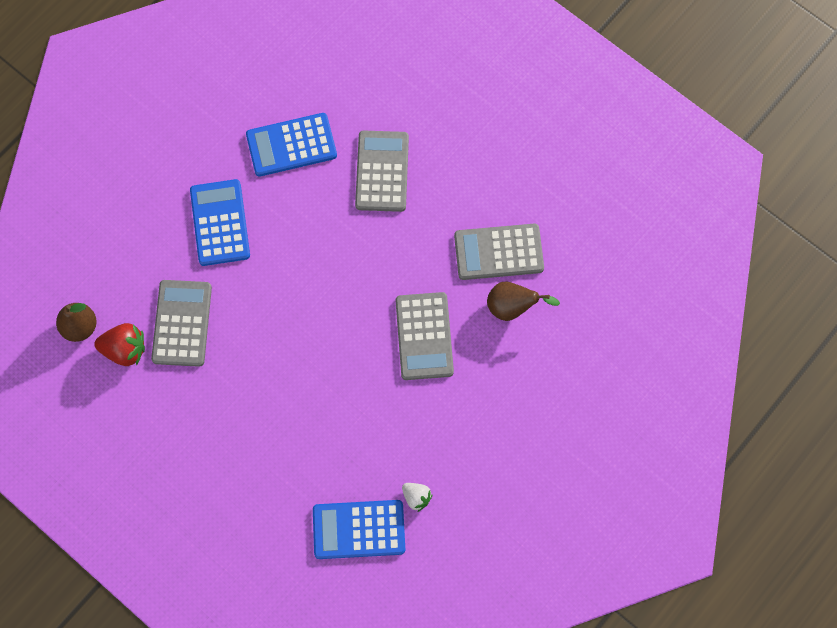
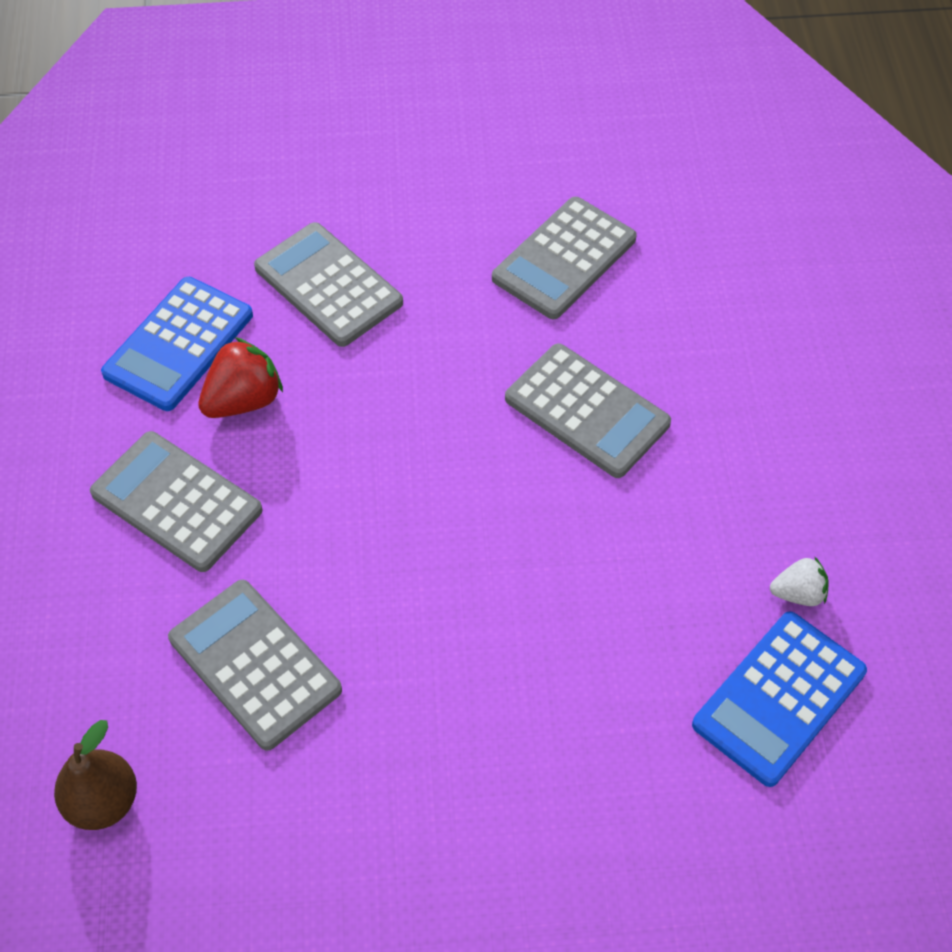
camera: 45 degrees left, 15 degrees down
red strawberry [94,323,145,366] -> red strawberry moved to [198,337,283,418]
blue calculator [190,179,250,266] -> grey calculator [90,431,263,572]
brown pear [487,282,560,321] -> none

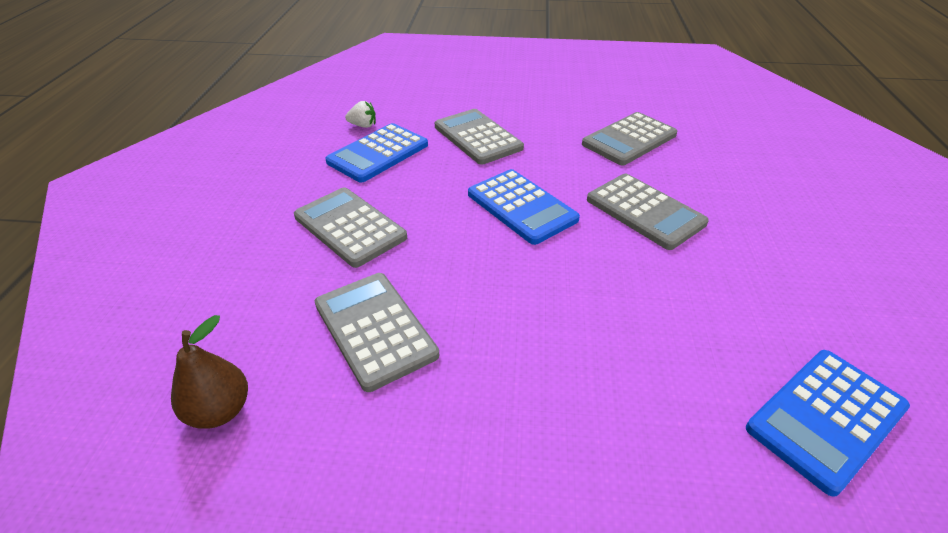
camera: 10 degrees right, 15 degrees down
red strawberry [198,337,283,418] -> none
white strawberry [770,556,829,606] -> white strawberry moved to [345,101,376,128]
none -> blue calculator [468,169,580,245]

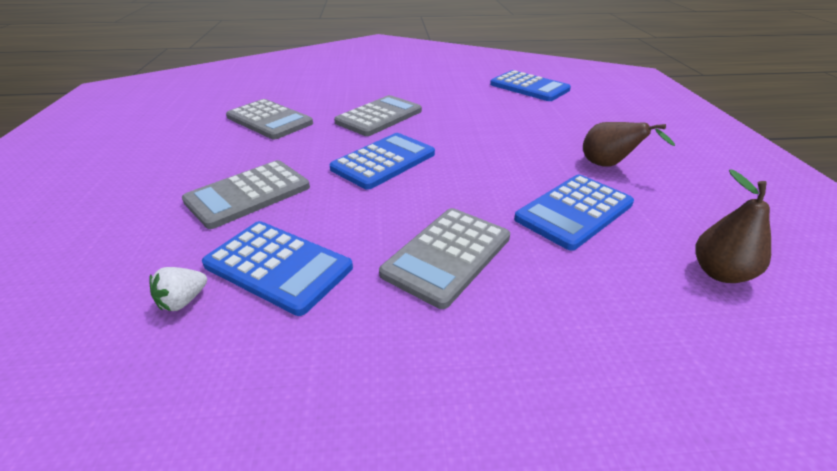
camera: 100 degrees left, 5 degrees down
grey calculator [315,273,439,392] -> blue calculator [514,175,634,251]
white strawberry [345,101,376,128] -> white strawberry turned 135 degrees counterclockwise [149,267,207,311]
none -> brown pear [583,122,675,167]

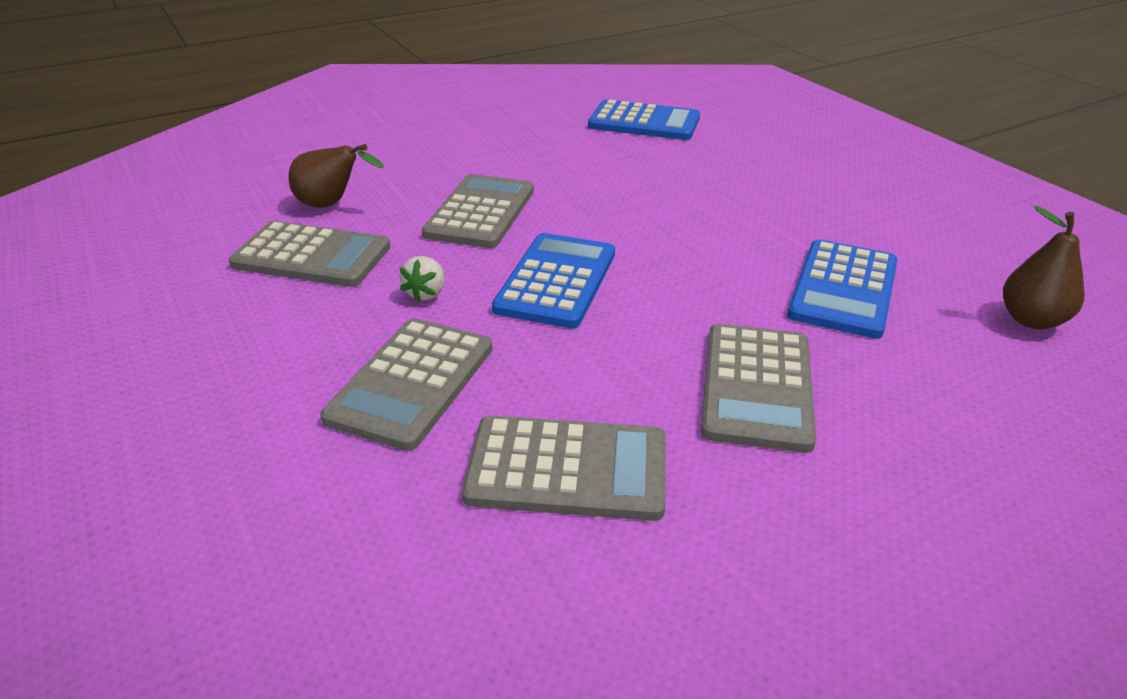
camera: 25 degrees left, 0 degrees up
white strawberry [149,267,207,311] -> white strawberry moved to [400,256,444,302]
blue calculator [202,221,353,316] -> grey calculator [462,415,666,521]
brown pear [583,122,675,167] -> brown pear moved to [289,144,384,208]

